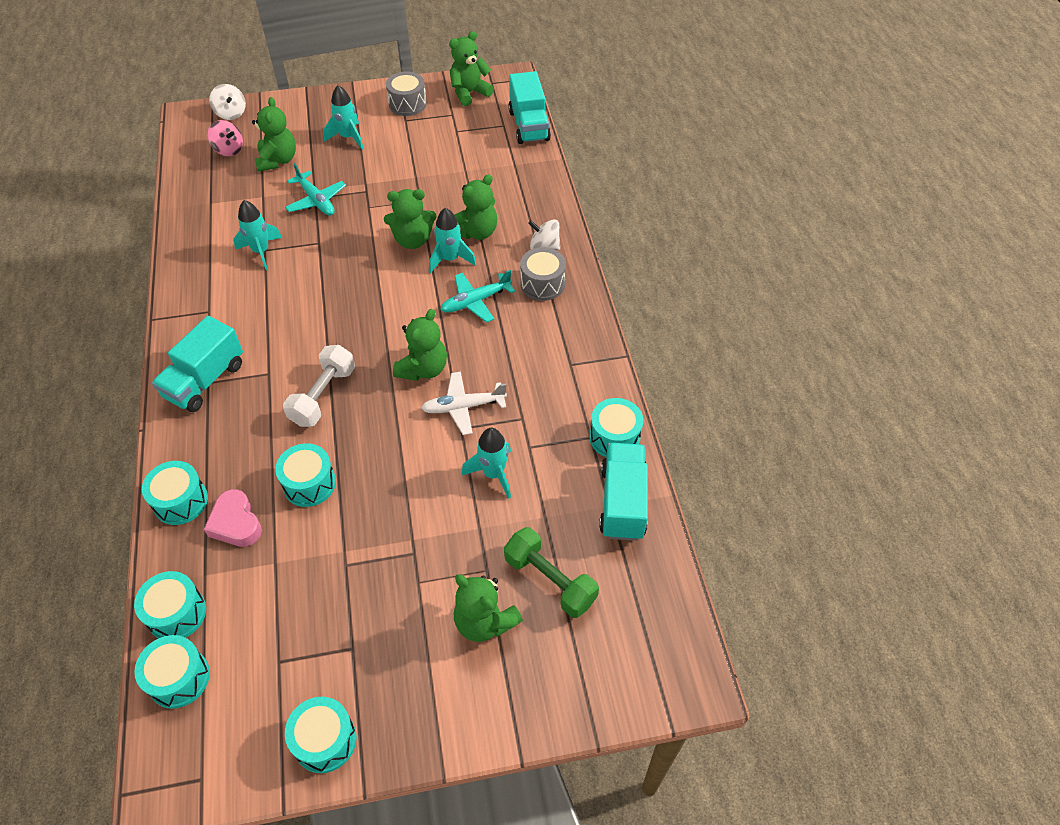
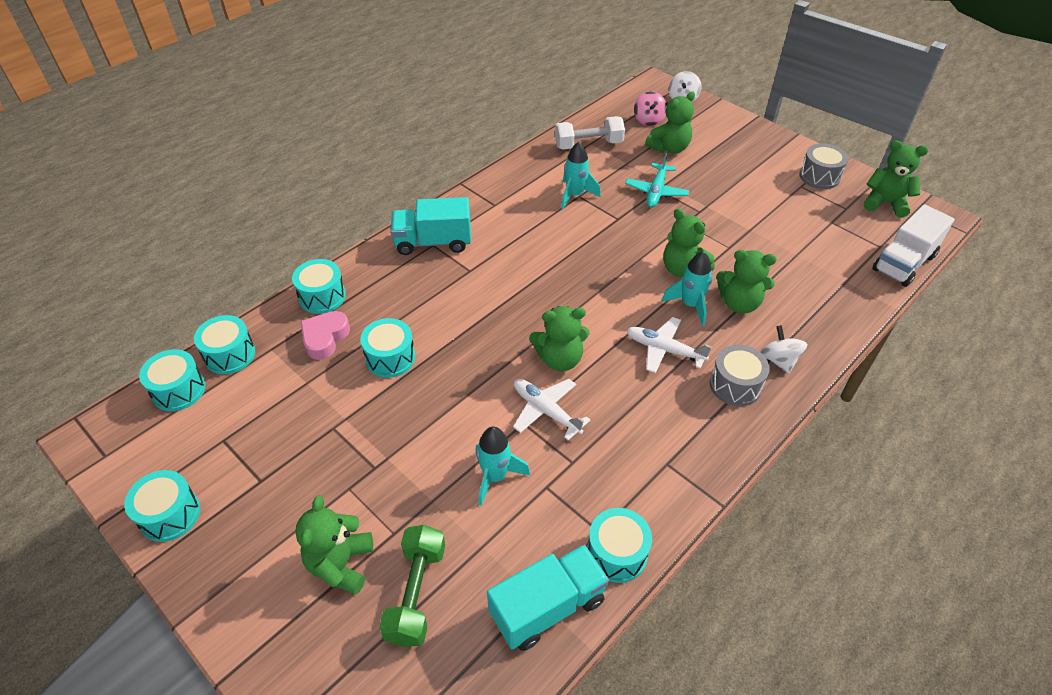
camera: 55 degrees right, 5 degrees down
white dumbbell [283,345,355,427] -> white dumbbell moved to [555,116,625,150]
turquoise rocket [323,85,364,150] -> none
turquoise plane [440,270,515,323] -> white plane [627,317,712,373]
turquoise truck [508,71,551,144] -> white truck [872,204,955,287]

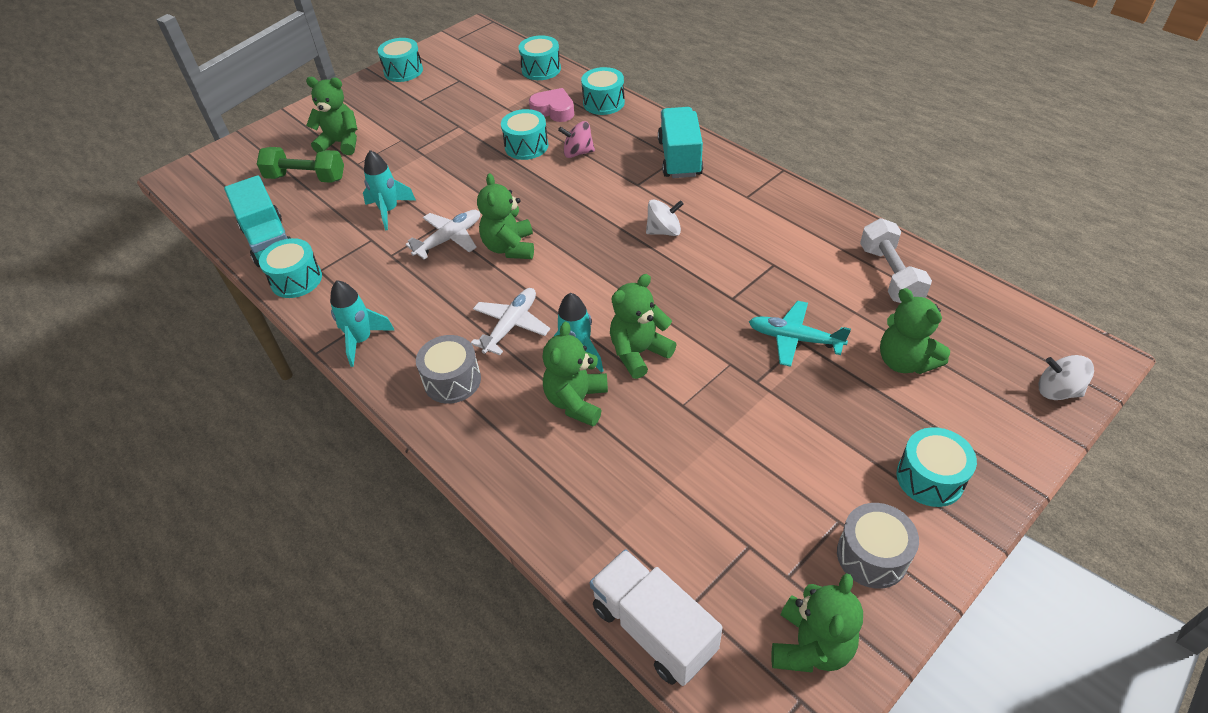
camera: 95 degrees right, 0 degrees up
turquoise drum [139,349,206,411] -> turquoise drum moved to [897,427,977,507]
turquoise rocket [561,142,601,209] -> turquoise rocket moved to [330,280,395,367]
pink spinning top [634,91,666,126] -> pink spinning top moved to [558,121,595,158]
white spinning top [760,325,808,374] -> white spinning top moved to [646,199,684,236]

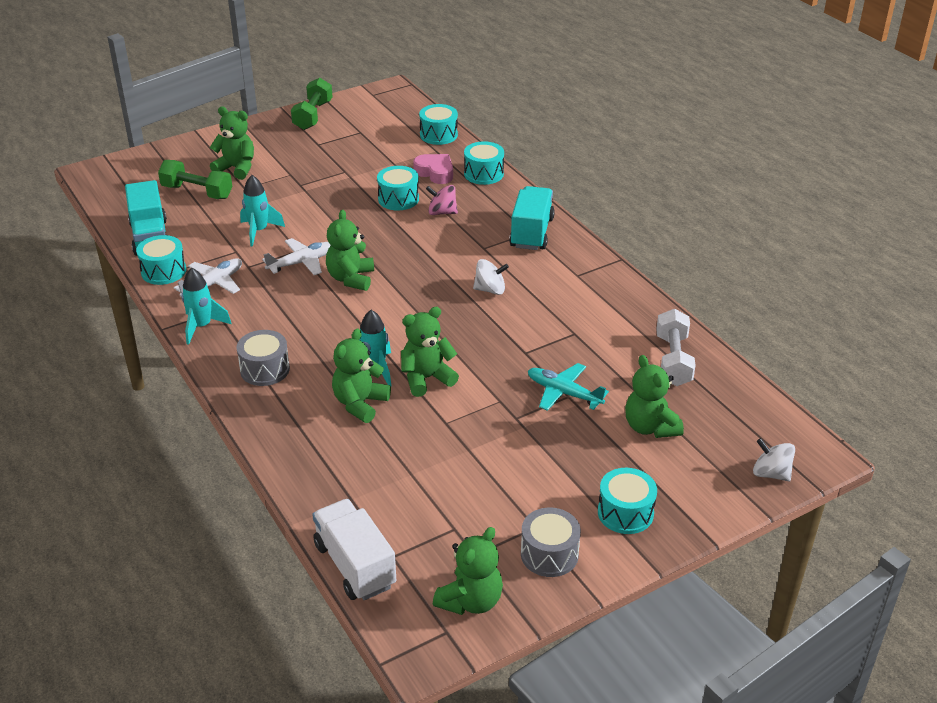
camera: 10 degrees right, 10 degrees down
turquoise drum [378,38,423,82] -> green dumbbell [291,78,333,130]
white plane [471,288,550,355] -> white plane moved to [174,258,242,297]

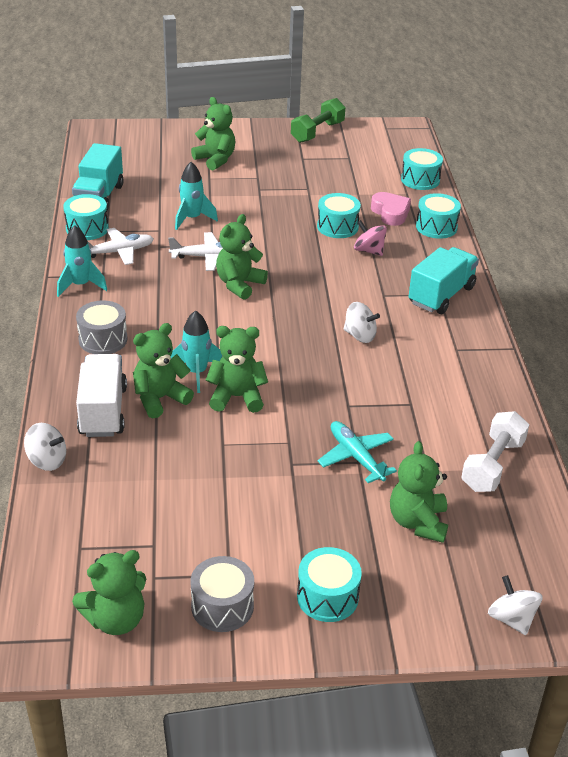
camera: 25 degrees right, 0 degrees up
green dumbbell [158,160,232,199] -> none
white truck [312,499,396,600] -> white truck moved to [76,354,127,437]
none -> white spinning top [24,423,66,471]

